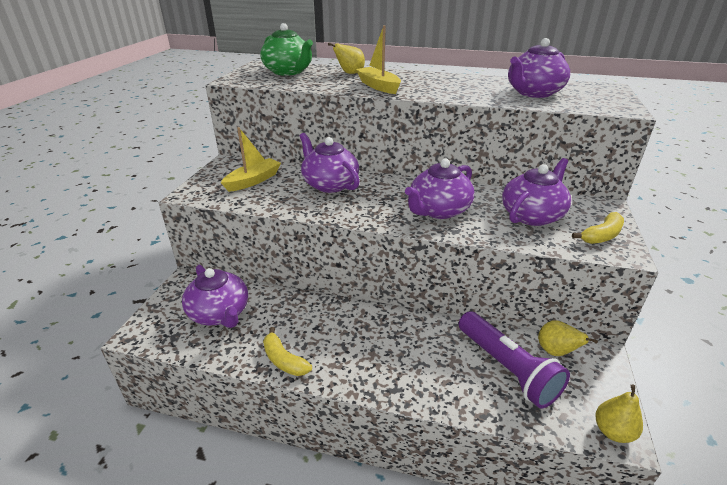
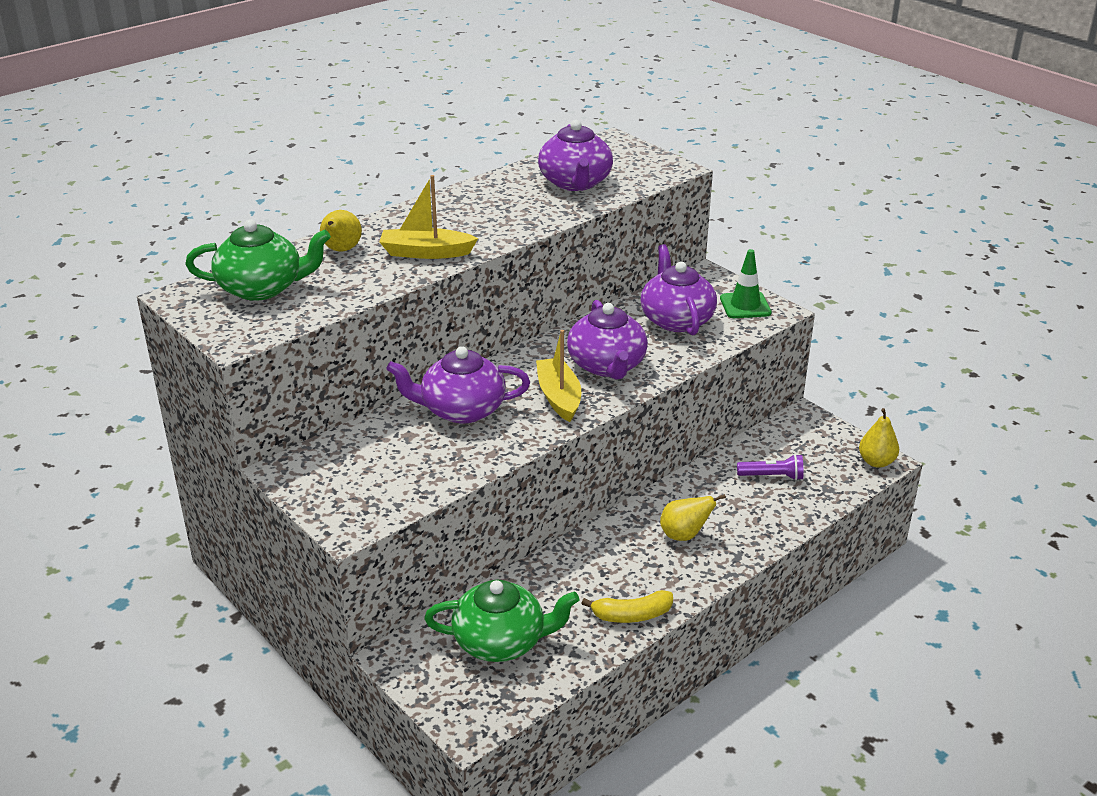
camera: 55 degrees left, 0 degrees up
purple teapot [182,265,248,328] -> green teapot [424,580,579,662]
yellow boat [221,127,281,192] -> yellow boat moved to [536,330,581,422]
purple flashlight [459,311,570,408] -> purple flashlight [737,454,804,480], size x0.51
yellow pear [538,320,598,356] -> yellow pear moved to [660,494,726,541]
yellow banana [572,212,624,244] -> green traffic cone [720,249,772,318]

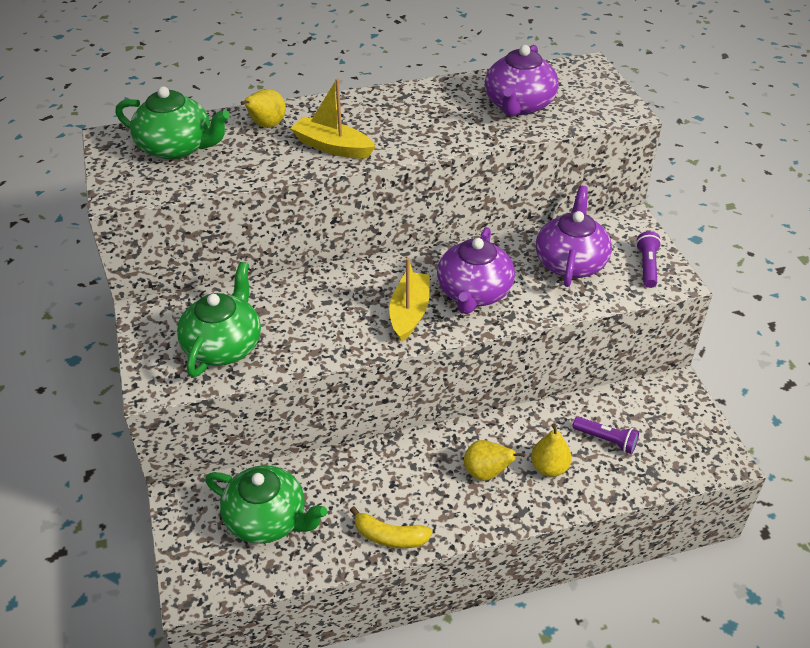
camera: 25 degrees right, 10 degrees up
purple teapot [386,346,530,424] -> none
green traffic cone [720,249,772,318] -> purple flashlight [636,231,661,288]
yellow pear [859,408,899,468] -> yellow pear moved to [531,424,572,477]
none -> green teapot [177,262,261,377]

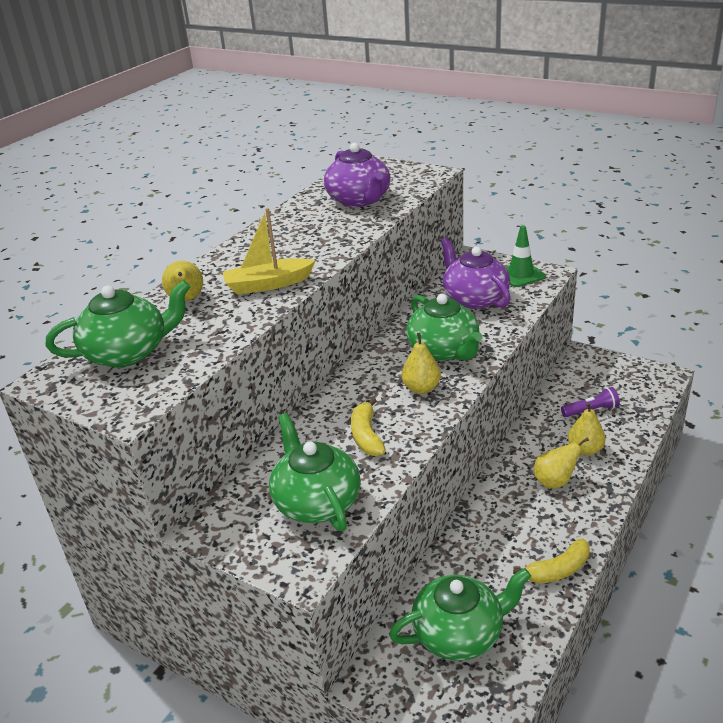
camera: 40 degrees left, 10 degrees down
yellow boat [389,258,430,342] -> yellow pear [402,333,441,394]
purple teapot [437,227,515,314] -> green teapot [406,294,482,361]
purple flashlight [636,231,661,288] -> green traffic cone [505,225,546,287]
none -> yellow banana [351,397,386,456]

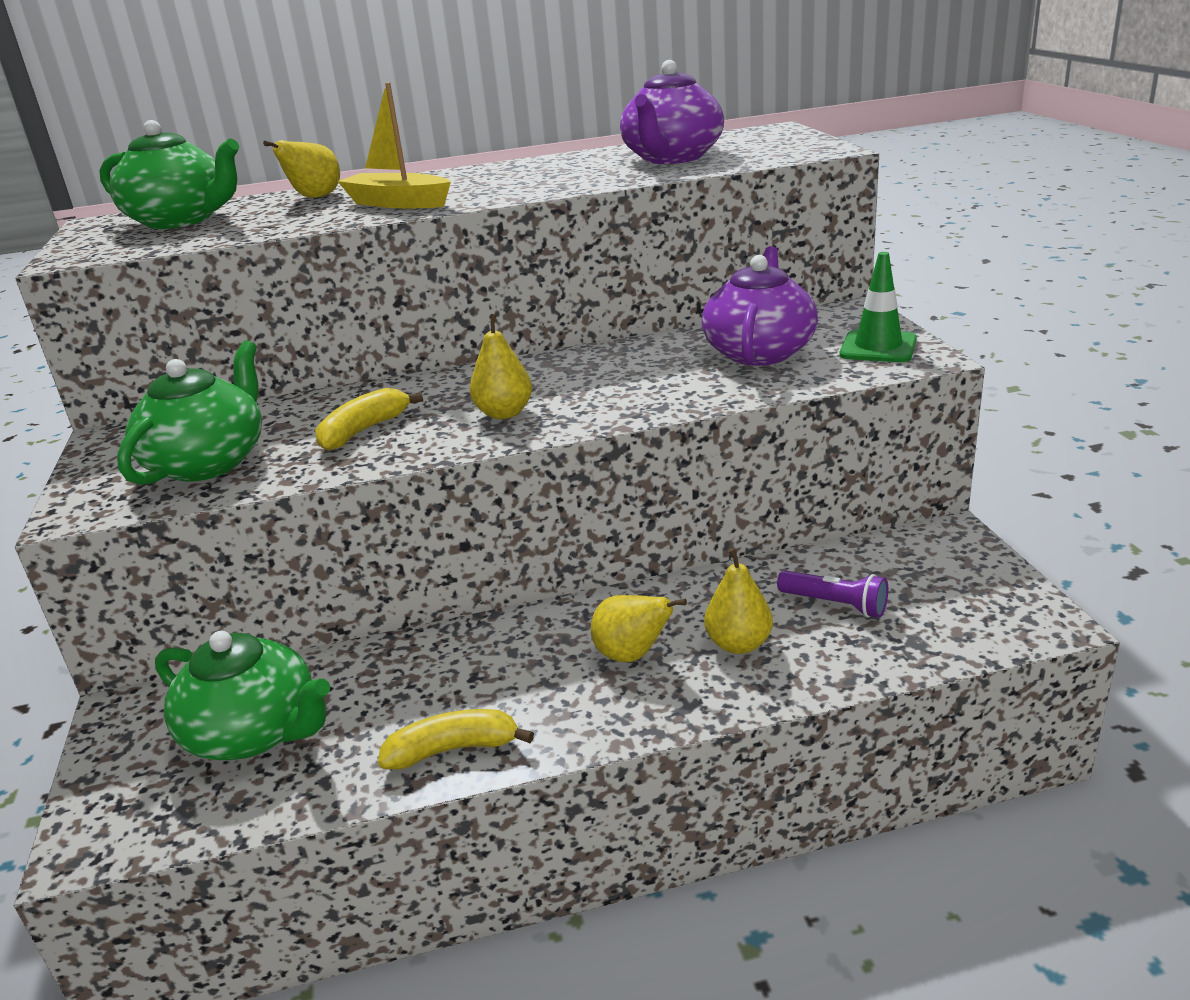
camera: 45 degrees right, 5 degrees down
green teapot [406,294,482,361] -> none
yellow banana [513,538,590,584] -> yellow banana turned 150 degrees clockwise [378,709,534,770]

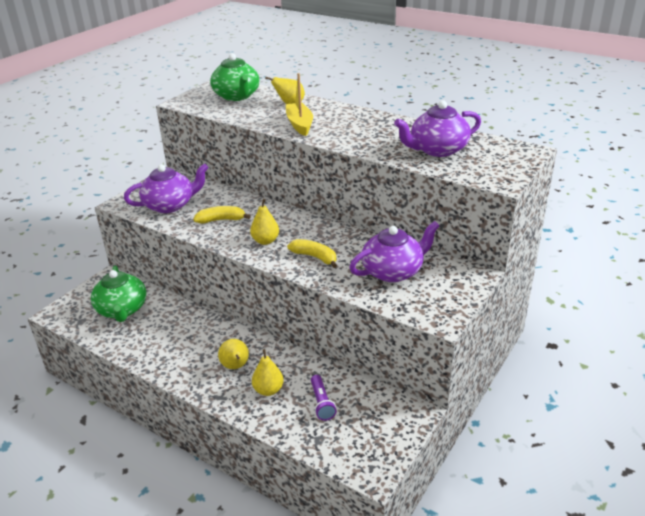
camera: 45 degrees right, 5 degrees up
green teapot [117,340,262,485] -> purple teapot [124,163,209,213]
yellow banana [378,709,534,770] -> yellow banana moved to [287,239,337,268]
green traffic cone [839,252,917,362] -> none

